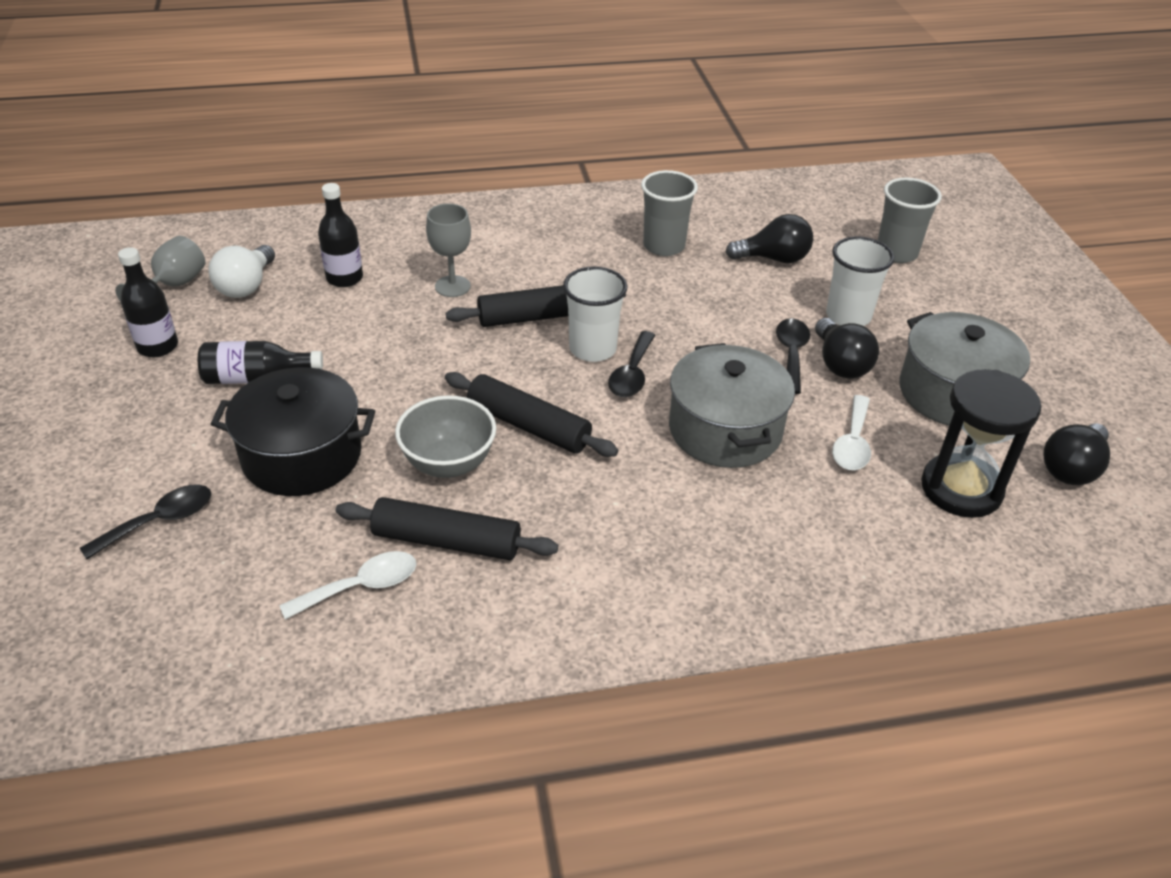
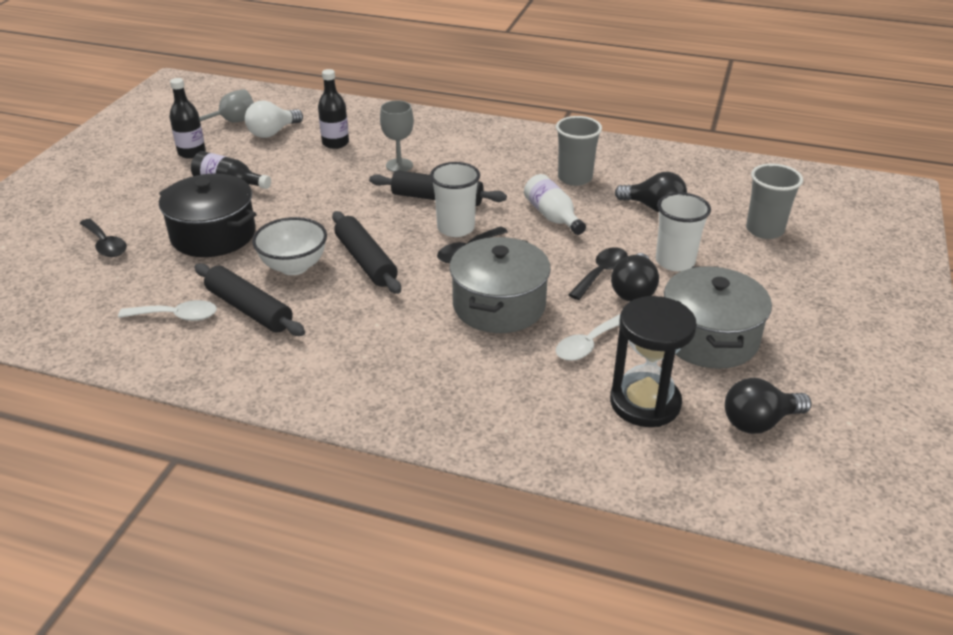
camera: 30 degrees right, 5 degrees down
black spoon [80,485,211,559] -> black spoon turned 60 degrees clockwise [80,218,127,257]
grey bowl [395,395,496,478] -> white bowl [252,217,327,275]
none -> white bottle [524,174,586,235]

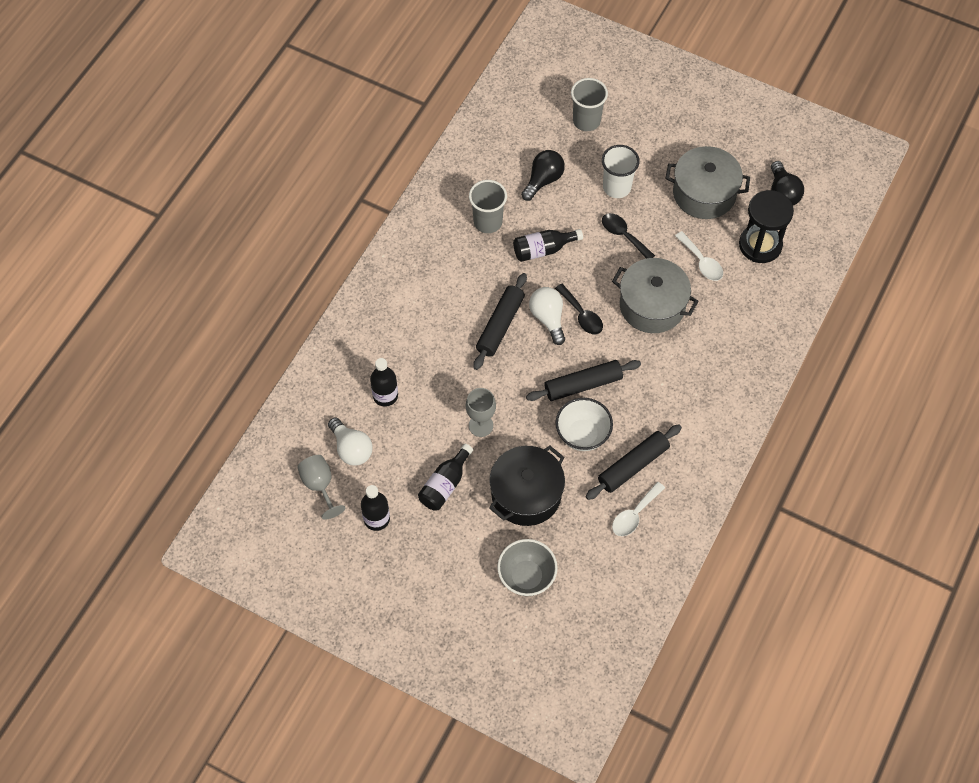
camera: 80 degrees left, 25 degrees up
black spoon [80,218,127,257] -> grey bowl [497,539,558,596]
white spoon [118,300,217,321] -> white spoon turned 150 degrees counterclockwise [612,482,665,536]
grey goblet [380,100,414,172] -> grey goblet moved to [466,388,496,437]
white cup [430,162,480,237] -> white light bulb [529,287,565,345]
white bottle [524,174,586,235] -> black bottle [513,229,583,262]
black light bulb [611,253,659,302] -> none

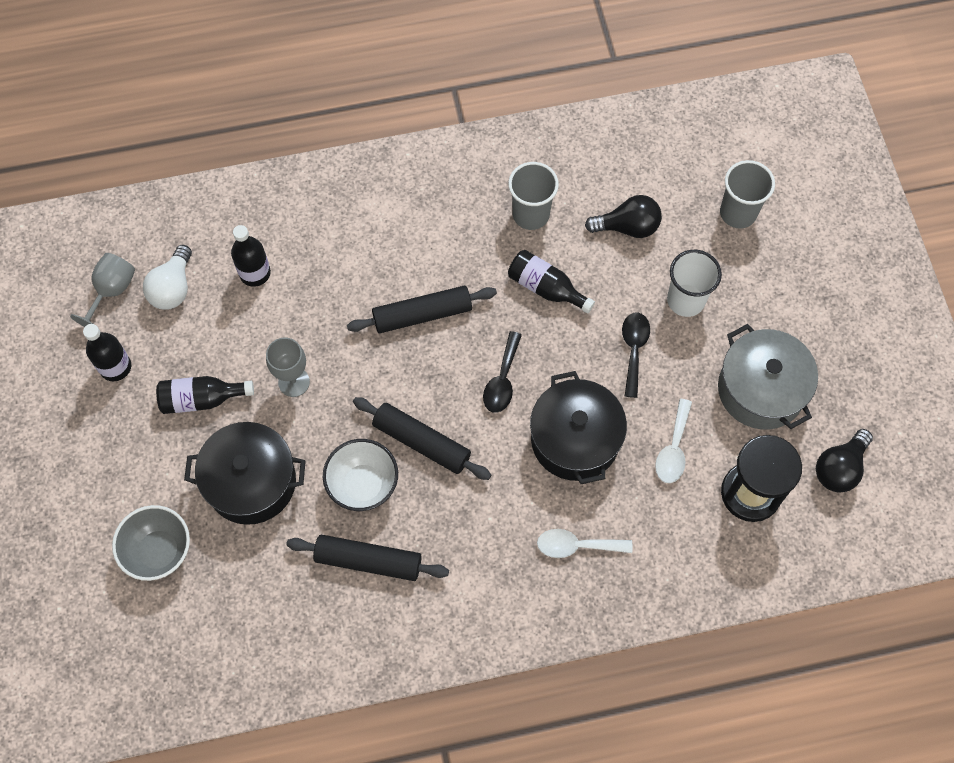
camera: 50 degrees right, 5 degrees up
white light bulb [529,287,565,345] -> none
grey pot [612,258,698,333] -> black pot [530,371,627,484]
white spoon [612,482,665,536] -> white spoon moved to [537,529,633,558]

